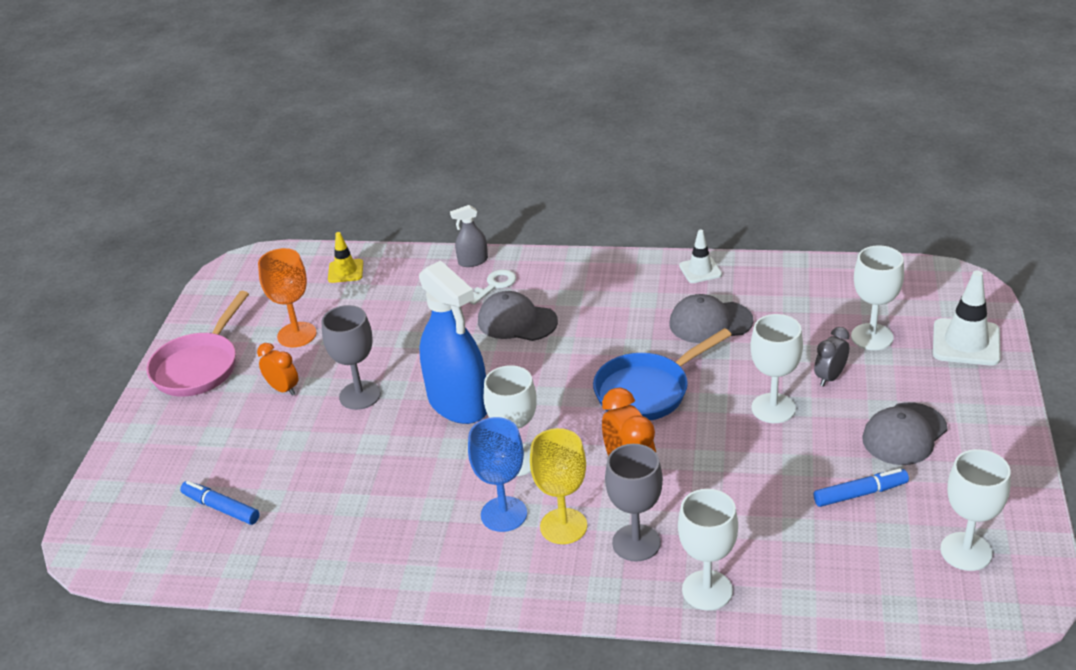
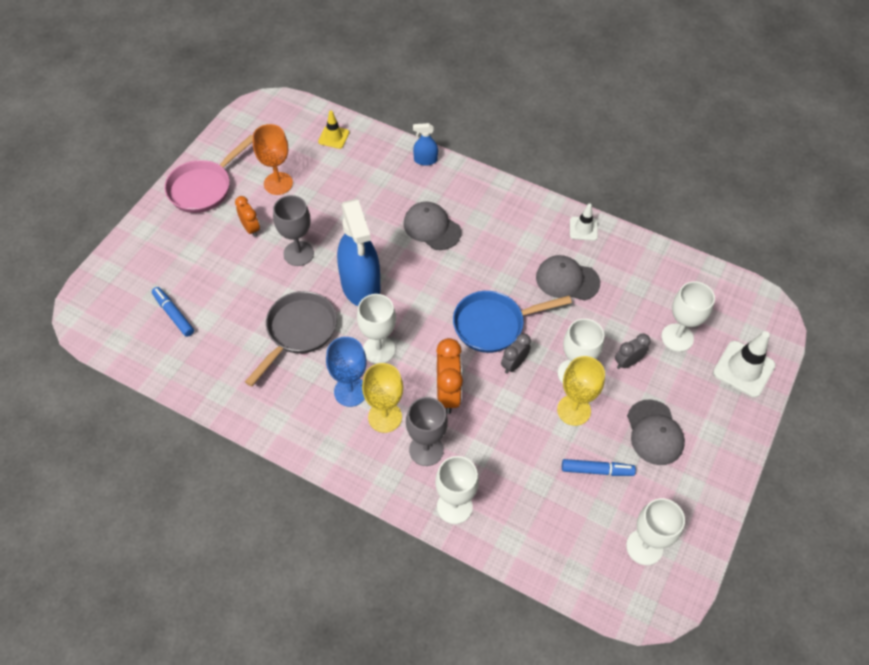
camera: 15 degrees right, 20 degrees up
grey spray bottle [450,205,488,267] -> blue spray bottle [413,123,438,166]
white key [470,270,516,305] -> none
grey cap [862,402,947,465] -> grey cap turned 75 degrees counterclockwise [627,400,685,465]
none -> grey pan [245,291,337,387]
none -> grey clock [501,333,531,374]
none -> yellow goblet [557,356,605,426]

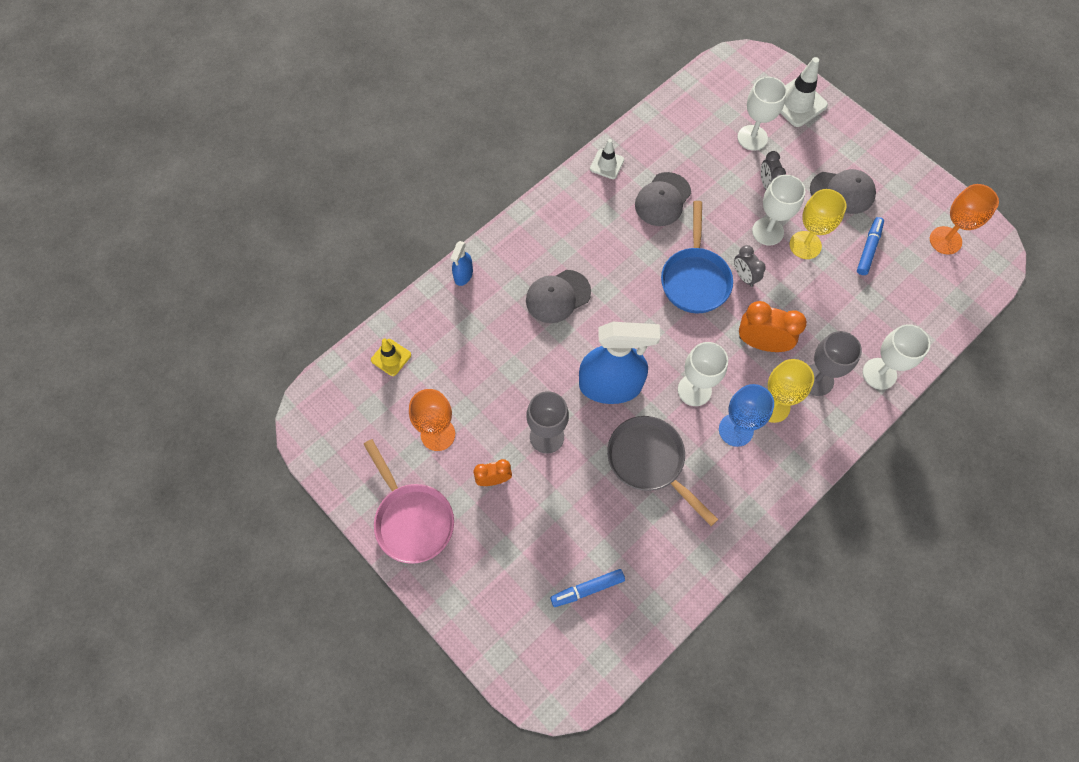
camera: 70 degrees left, 10 degrees up
white goblet [626,498,685,565] -> orange goblet [930,184,999,255]

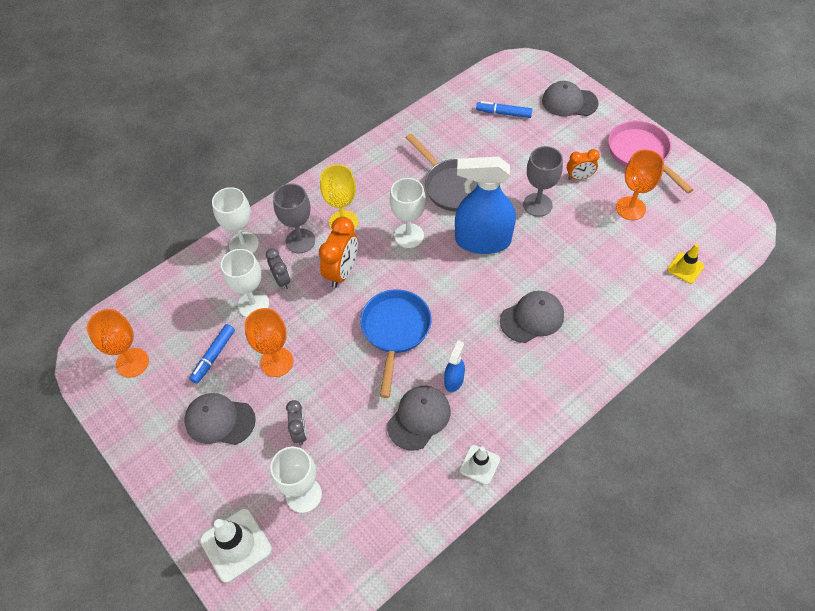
camera: 175 degrees left, 10 degrees down
blue spray bottle [451,241,473,286] -> blue spray bottle moved to [444,341,465,392]
blue marker [550,569,625,607] -> blue marker turned 150 degrees counterclockwise [476,101,532,118]
blue goblet [719,384,774,447] -> none
grey clock [734,245,766,287] -> grey clock moved to [266,248,290,289]
orange clock [739,301,807,352] -> orange clock turned 90 degrees counterclockwise [319,217,358,288]
white goblet [752,175,805,246] -> white goblet moved to [221,249,269,317]
yellow goblet [790,189,846,259] -> orange goblet [244,308,293,377]
none -> grey cap [542,81,599,116]

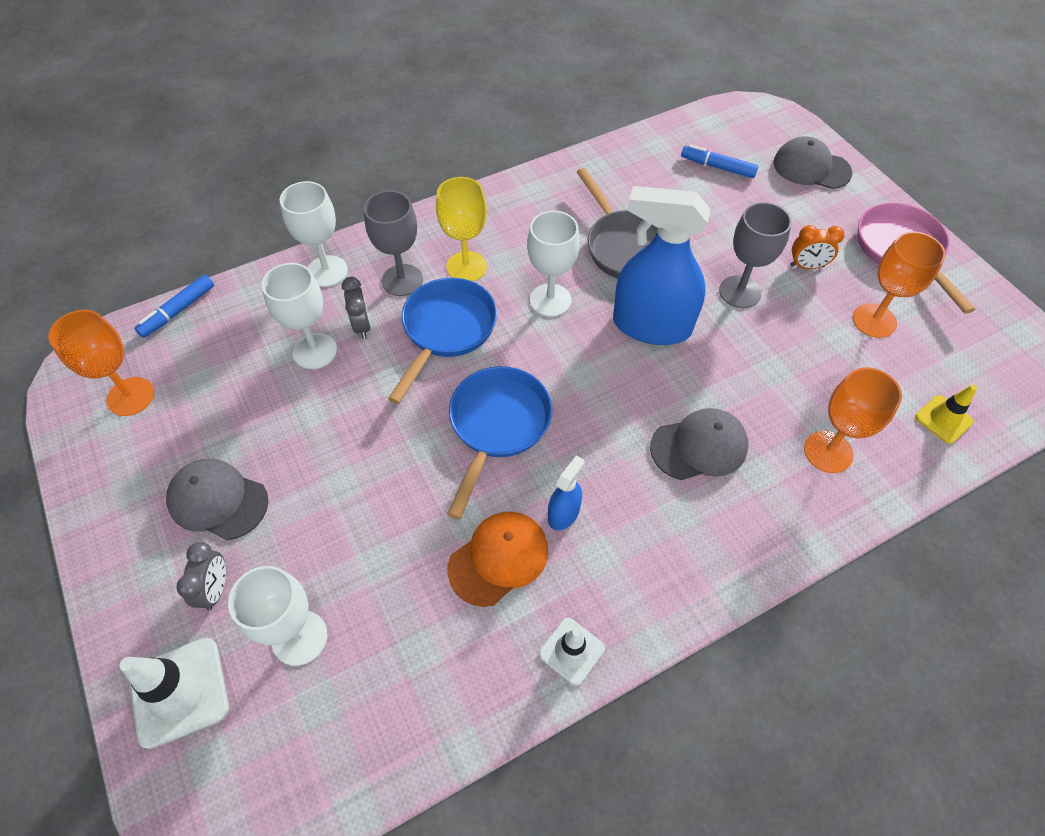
camera: 10 degrees right, 0 degrees up
blue marker [189,324,235,384] -> blue marker moved to [135,274,214,338]
orange goblet [244,308,293,377] -> orange goblet moved to [804,367,902,473]
grey clock [286,400,307,445] -> grey clock moved to [176,542,226,611]
orange clock [319,217,358,288] -> blue pan [388,278,497,404]
grey cap [387,386,451,451] -> orange cap [448,511,548,607]

